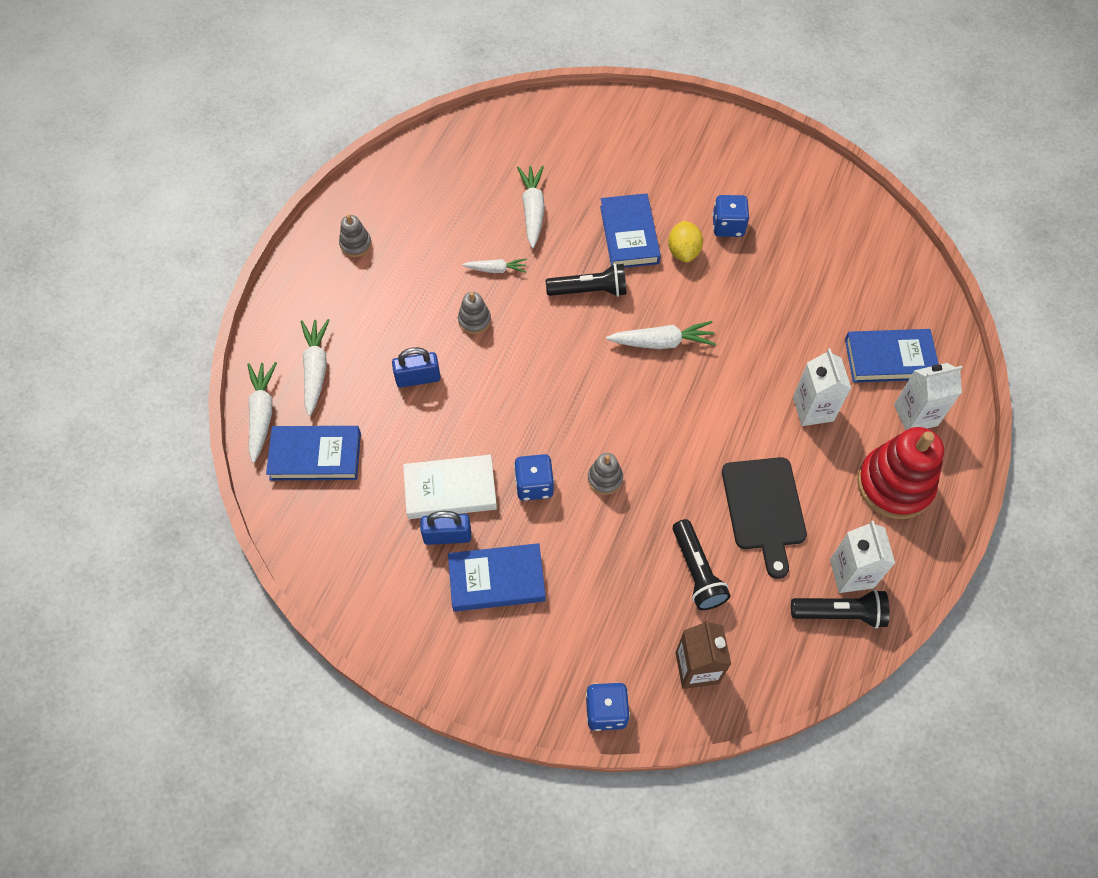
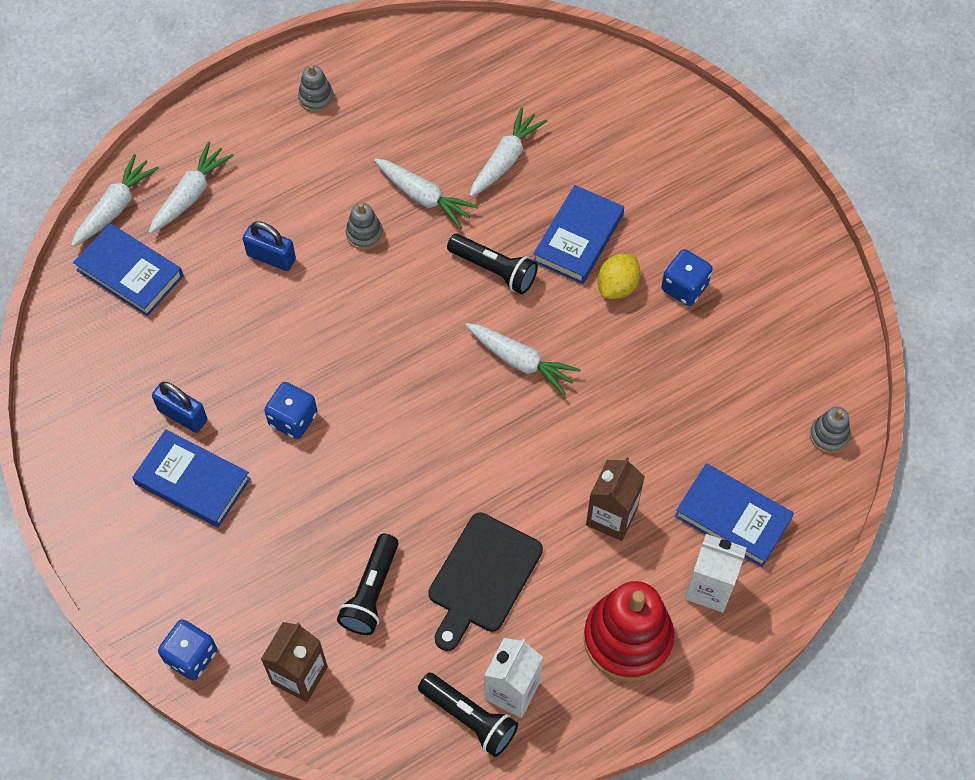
camera: 35 degrees right, 0 degrees up
white book [403,455,497,519] -> none
white carrot [462,259,527,273] -> white carrot [374,158,478,229], size x1.63
grey stacking toy [588,453,623,495] -> grey stacking toy moved to [810,407,850,453]
white carton [793,349,851,426] -> brown carton [586,458,645,541]

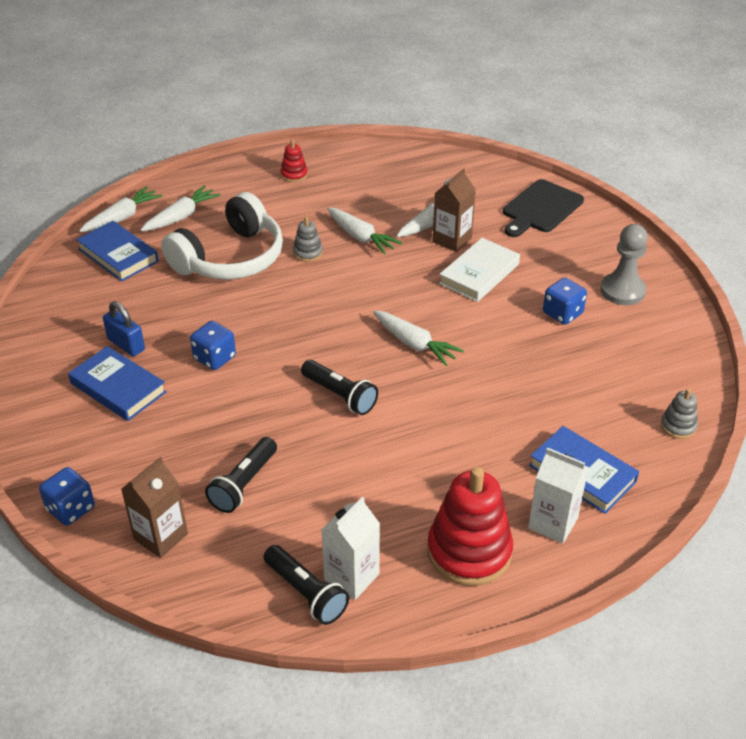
camera: 10 degrees right, 20 degrees down
blue padlock [243,221,296,271] -> white headphones [161,192,283,280]
grey stacking toy [298,65,334,112] -> red stacking toy [281,140,308,182]
black cutting board [428,512,543,651] -> black cutting board moved to [503,179,584,237]
black flashlight [447,234,538,294] -> black flashlight moved to [301,360,378,415]
blue book [533,185,624,284] -> white book [439,238,520,302]
brown carton [586,458,645,541] -> brown carton moved to [432,169,476,252]
yellow lemon [598,254,641,299] -> none
none -> grey pawn [601,224,648,305]

